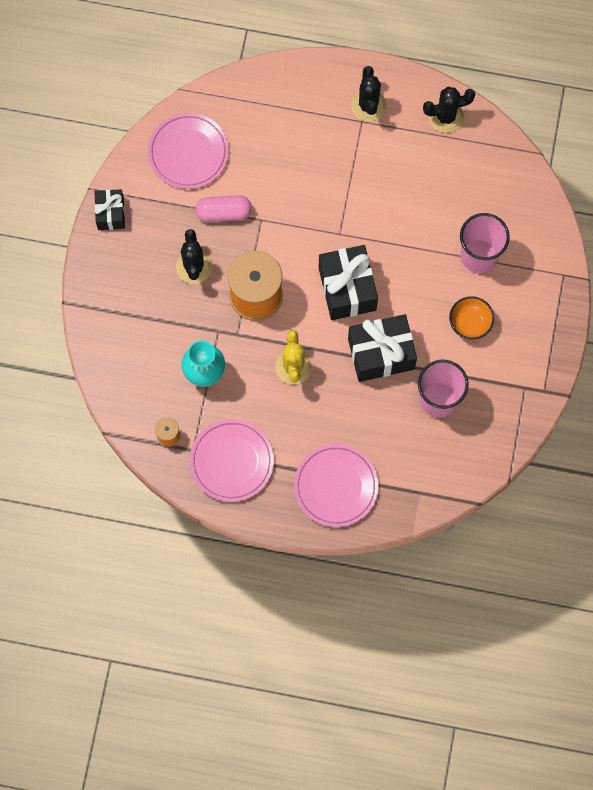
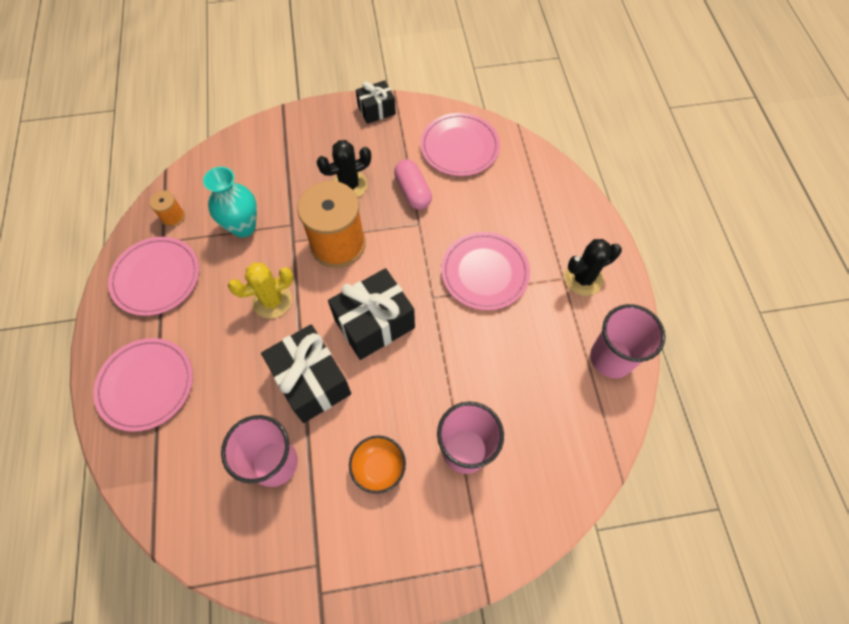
camera: 70 degrees right, 10 degrees down
black cactus [423,87,476,133] -> pink cup [590,304,665,378]
none -> pink plate [441,232,530,310]

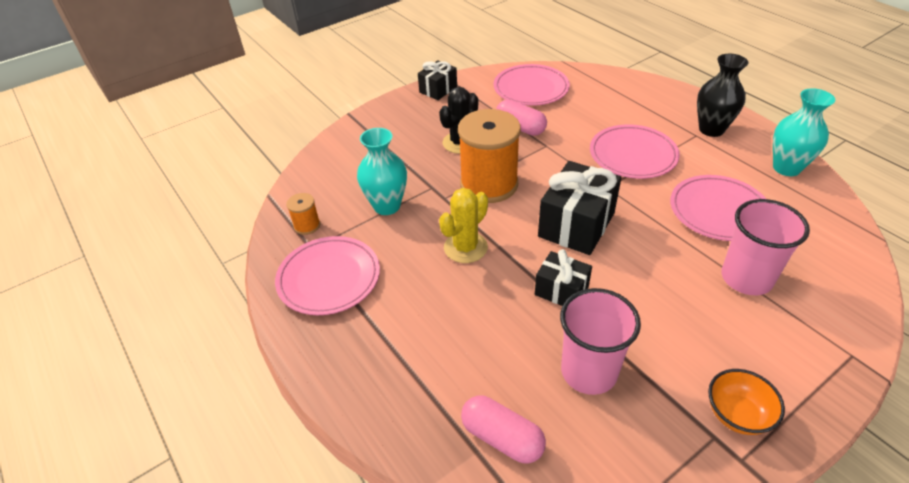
camera: 25 degrees left, 20 degrees down
pink plate [93,338,193,432] -> pink plate moved to [670,175,766,241]
black gift [261,324,351,423] -> black gift [535,249,592,306], size x0.58
orange bowl [349,435,406,494] -> orange bowl moved to [708,369,785,435]
black cactus [564,239,622,296] -> black vase [697,54,748,137]
pink cup [590,304,665,378] -> turquoise vase [773,89,835,176]
none -> pink capsule [461,395,546,464]

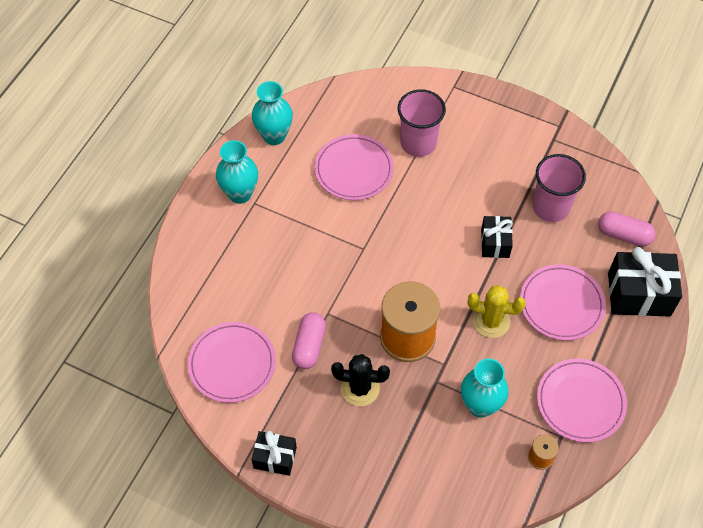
camera: 120 degrees left, 15 degrees up
pink capsule [461,395,546,464] -> pink capsule turned 75 degrees counterclockwise [598,211,656,247]
black gift [538,161,622,255] -> black gift moved to [608,247,682,317]
pink plate [590,124,680,179] -> pink plate moved to [520,264,606,341]
black vase [697,54,748,137] -> turquoise vase [216,140,258,204]
orange bowl [708,369,785,435] -> none

